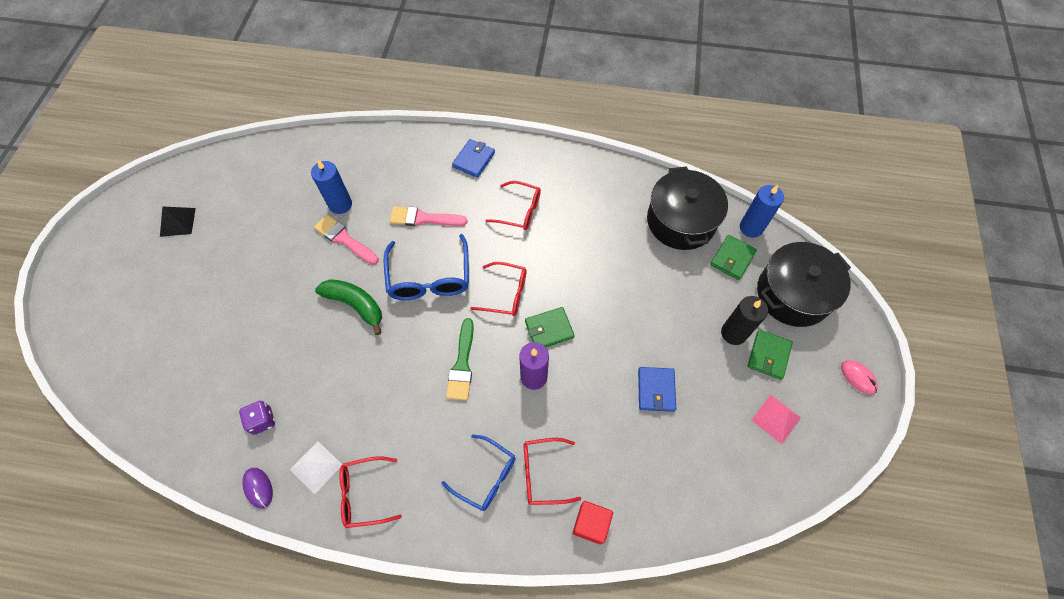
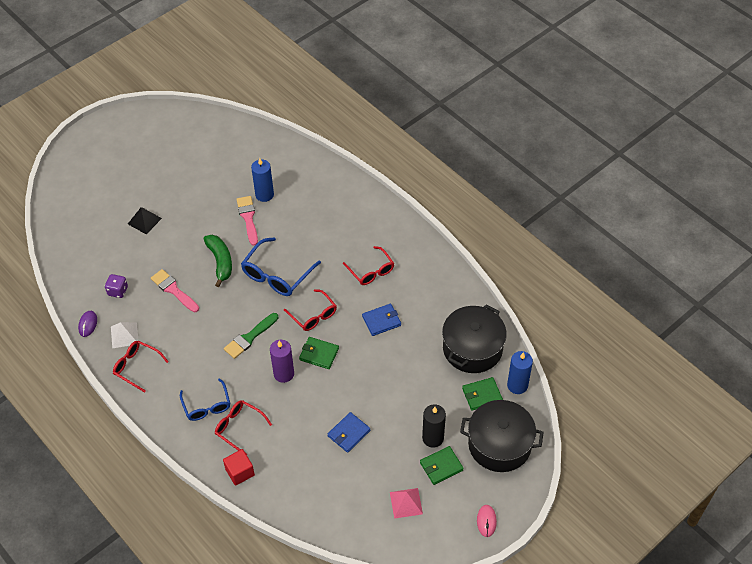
camera: 40 degrees right, 10 degrees down
black pyramid [160,206,196,237] -> black pyramid moved to [128,207,162,234]
pink brush [390,206,468,226] -> pink brush moved to [151,269,199,312]
blue wallet [452,139,495,178] -> blue wallet moved to [362,304,401,336]

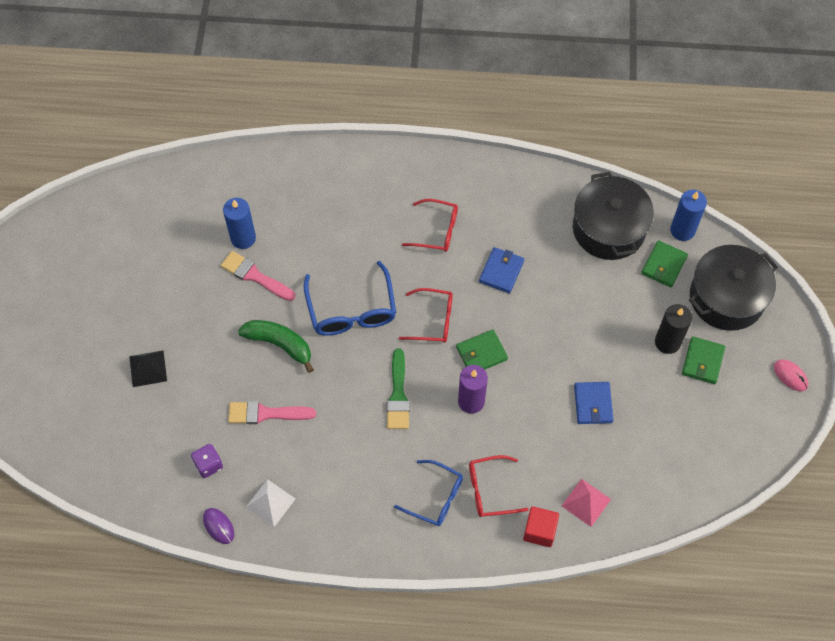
camera: 45 degrees left, 10 degrees up
red glasses [113,341,169,393] -> none
pink pyramid [390,488,423,519] -> pink pyramid moved to [562,479,611,527]

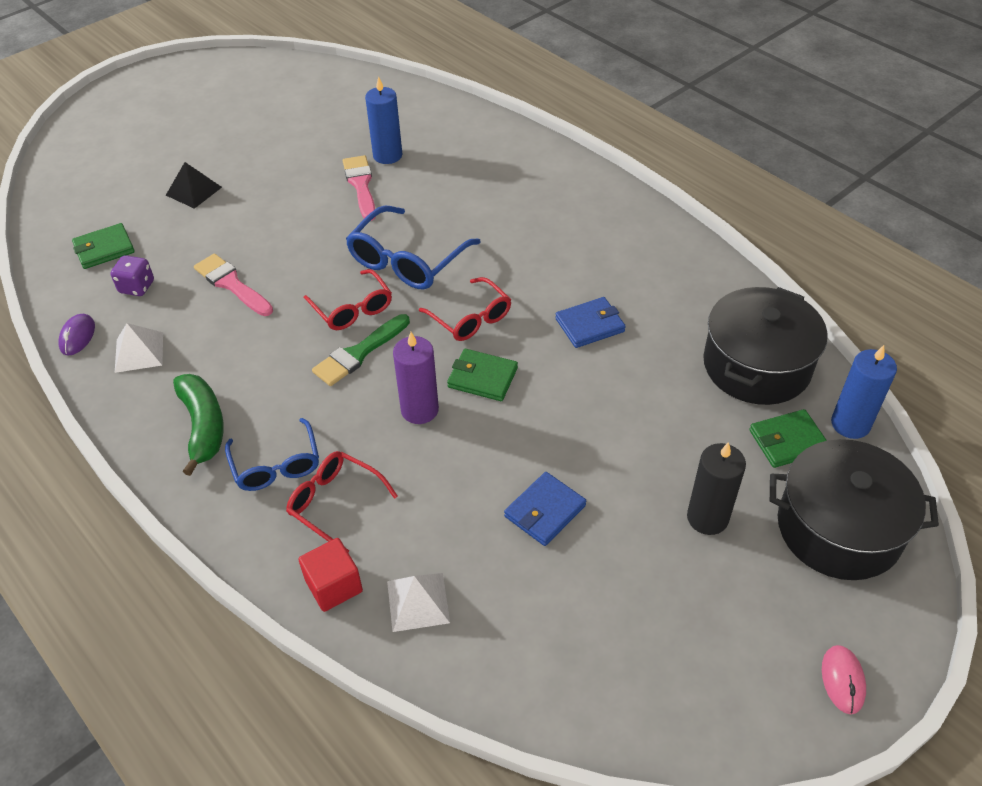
camera: 45 degrees right, 15 degrees down
green banana [238,320,314,373] -> green banana moved to [173,374,224,476]
red glasses [402,199,458,252] -> red glasses moved to [304,269,392,330]
pink pyramid [562,479,611,527] -> white pyramid [387,573,450,632]
green wallet [682,336,725,384] -> green wallet moved to [72,223,135,269]

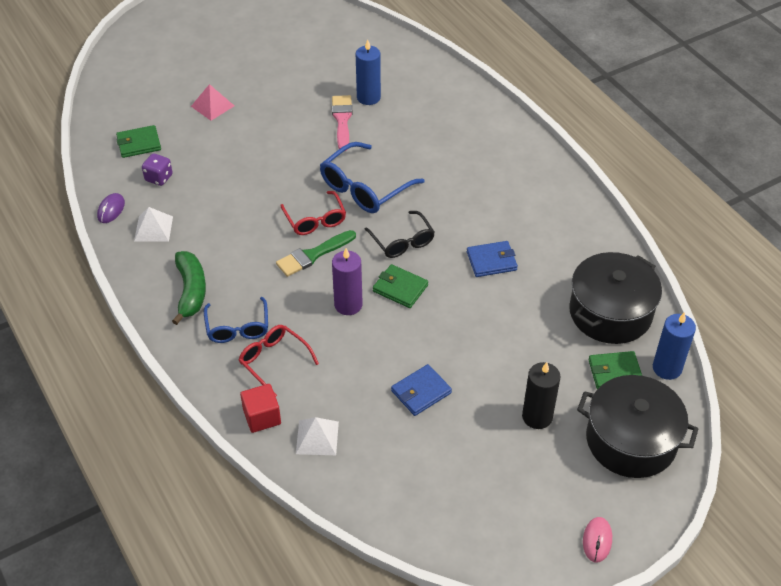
camera: 10 degrees right, 0 degrees up
black pyramid [166,162,222,209] -> pink pyramid [191,84,234,121]
pink brush [194,254,273,316] -> none
red glasses [419,277,511,341] -> black glasses [365,211,435,258]

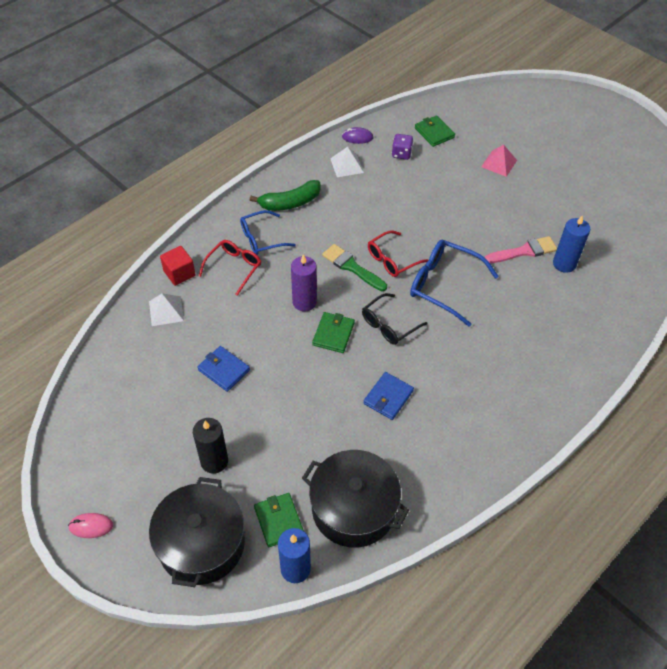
camera: 75 degrees right, 5 degrees up
blue wallet [467,241,518,277] -> blue wallet turned 60 degrees clockwise [363,372,414,420]

